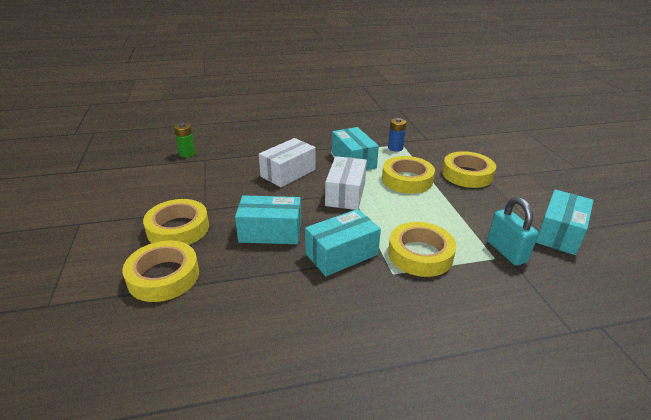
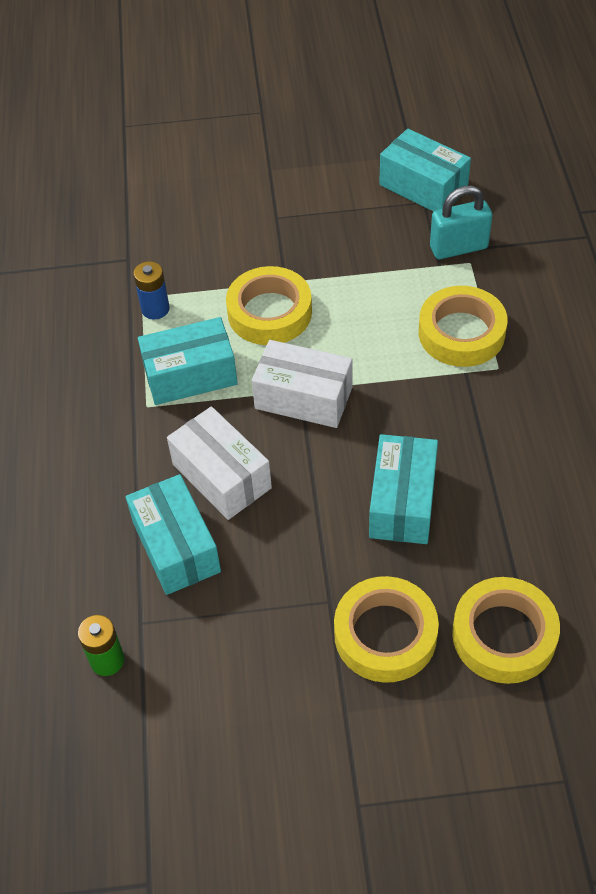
camera: 80 degrees left, 20 degrees up
turquoise box [305,209,381,276] -> turquoise box moved to [126,474,221,595]
yellow tape [442,151,496,188] -> none

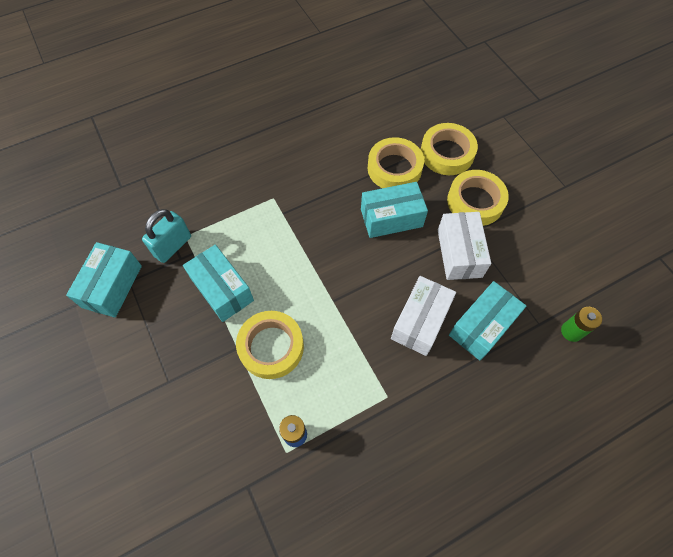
camera: 115 degrees left, 10 degrees up
turquoise box [138,317,238,405] -> turquoise box moved to [183,245,254,322]
white box [252,340,352,428] -> white box moved to [438,212,491,280]
yellow tape [419,286,508,367] -> yellow tape moved to [368,137,424,188]
turquoise padlock [430,185,492,259] -> turquoise padlock turned 75 degrees clockwise [142,209,191,263]

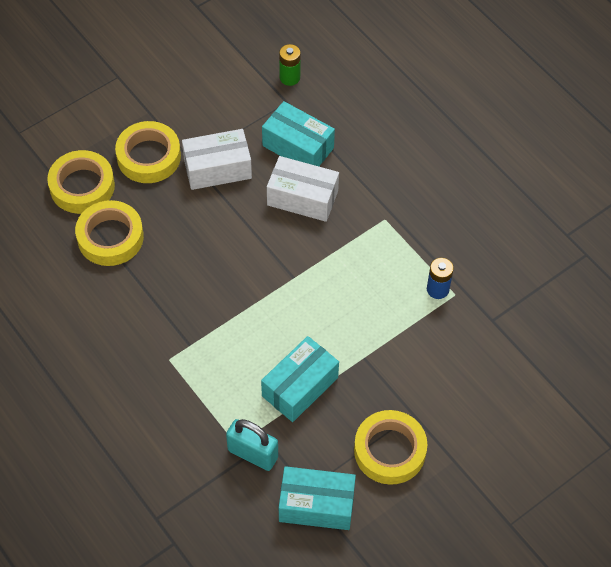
camera: 100 degrees left, 5 degrees down
yellow tape [236,311,304,379] -> yellow tape moved to [354,410,428,485]
turquoise box [361,182,428,238] -> none

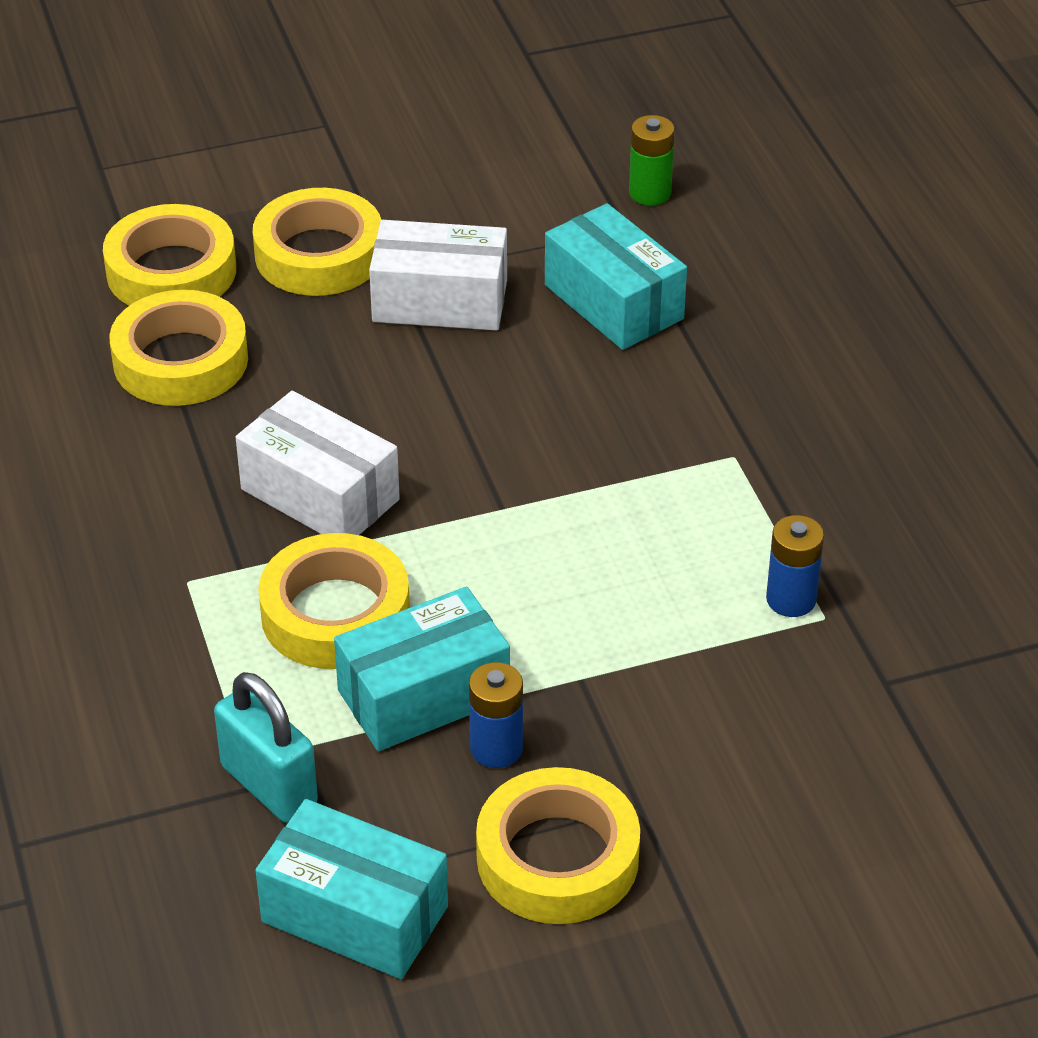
camera: 20 degrees right, 15 degrees down
white box [267,156,339,222] -> white box moved to [236,391,400,535]
none -> yellow tape [258,533,410,669]
none -> blue battery [469,662,523,768]

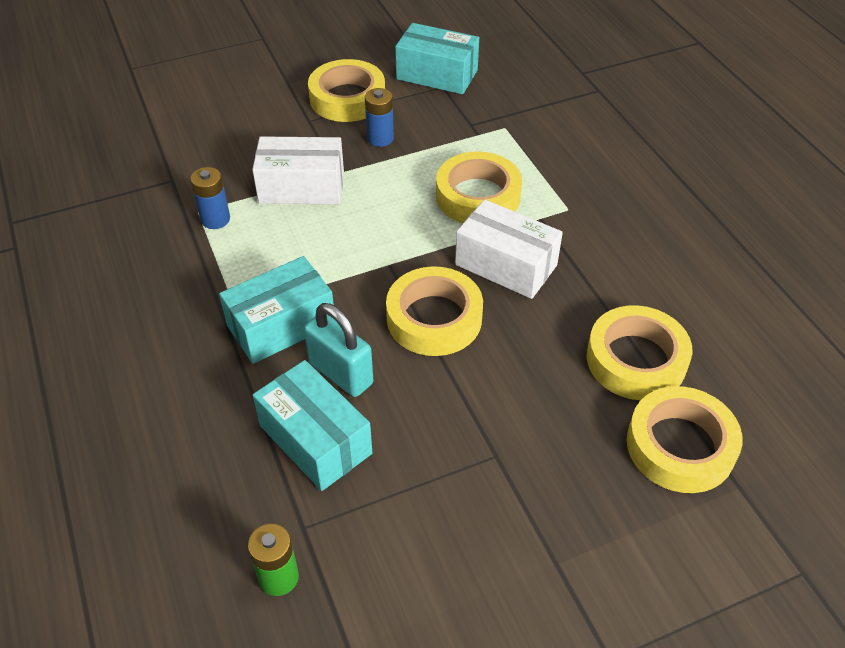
camera: 175 degrees right, 5 degrees up
turquoise padlock [214,672,318,823] -> turquoise padlock moved to [304,303,373,397]
yellow tape [253,188,381,296] -> yellow tape moved to [386,266,483,356]
turquoise box [334,587,510,751] -> turquoise box moved to [219,256,334,364]
white box [369,220,507,331] -> white box moved to [252,136,344,204]

